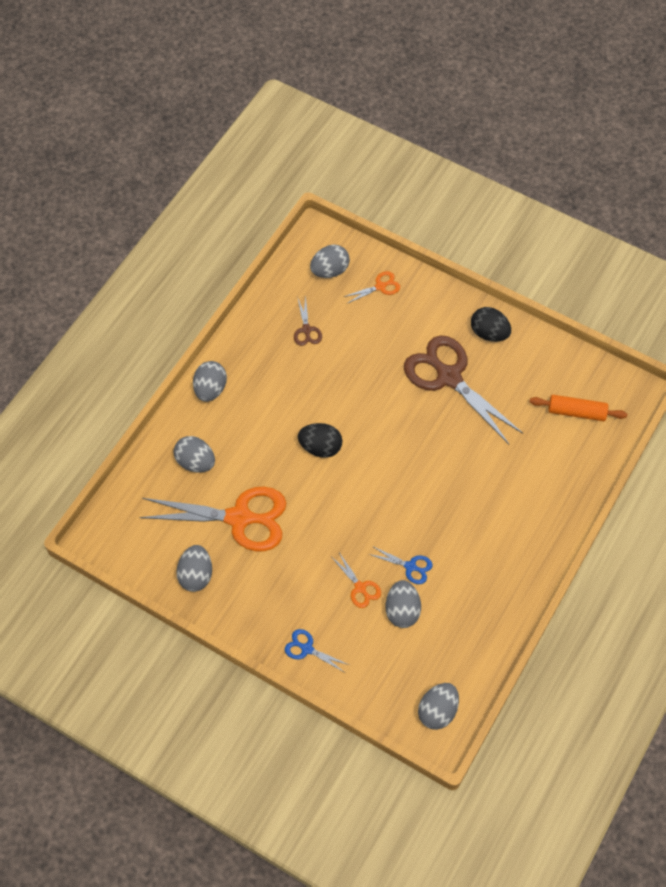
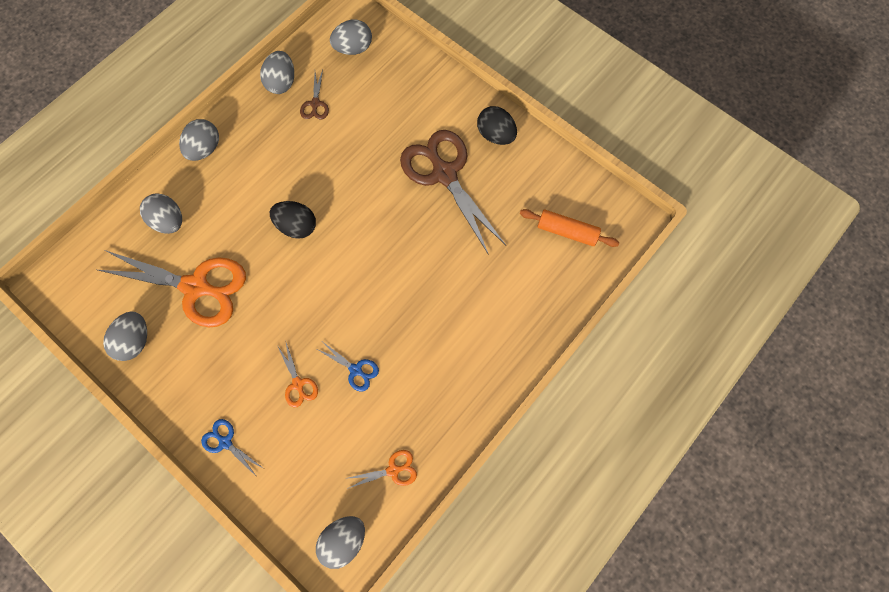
camera: 10 degrees right, 10 degrees up
orange scissors [344,271,400,303] -> orange scissors moved to [344,450,417,489]
grey egg [386,580,421,628] -> grey egg moved to [260,51,294,94]

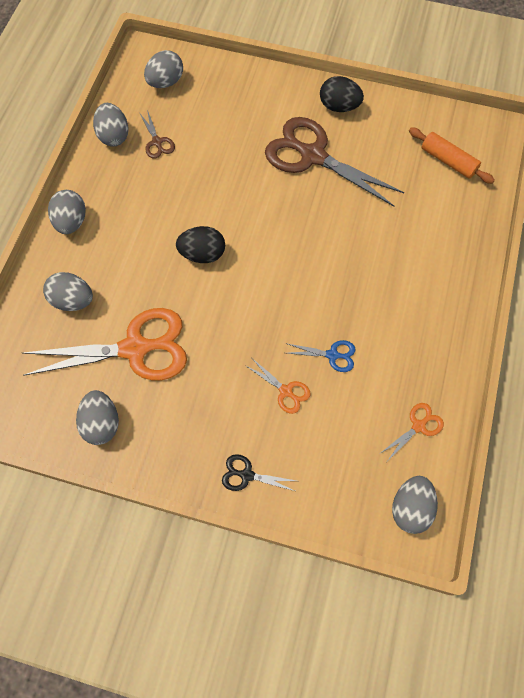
camera: 25 degrees left, 5 degrees down
blue scissors [201,419,263,477] -> black scissors [222,454,297,492]
orange rolling pin [520,209,619,247] -> orange rolling pin turned 45 degrees clockwise [409,127,495,184]

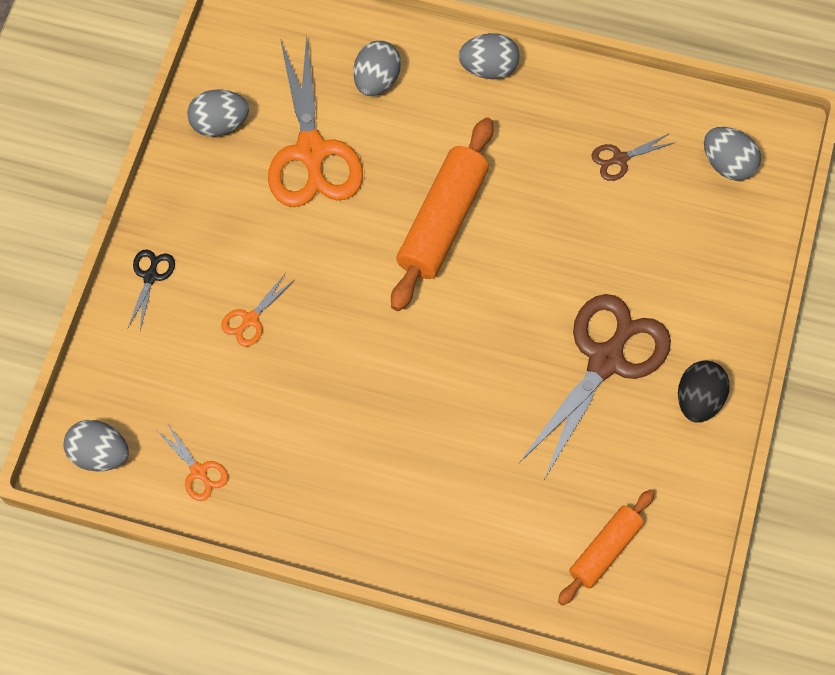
camera: 90 degrees right, 0 degrees up
grey egg [93,103,128,147] -> none
black egg [176,226,225,263] -> orange rolling pin [391,117,494,311]
blue scissors [286,340,355,372] -> none

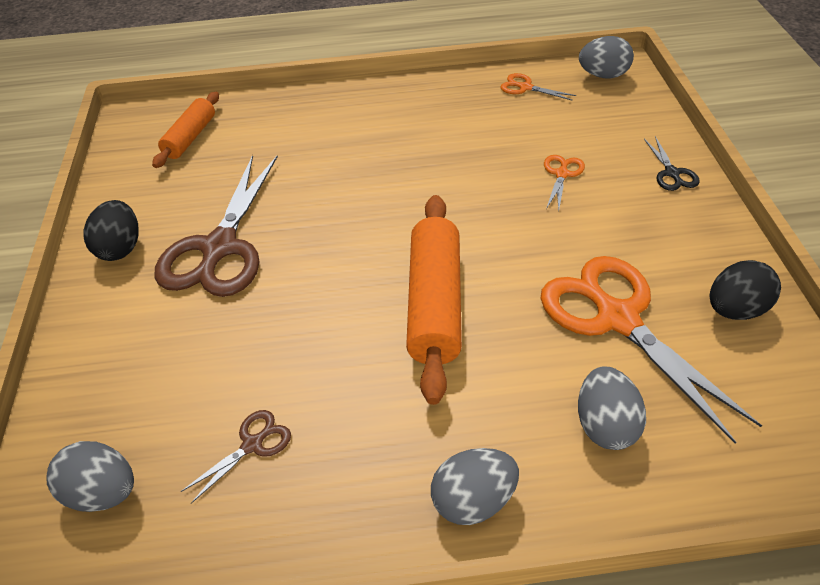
camera: 160 degrees right, 20 degrees down
grey egg [187,90,249,137] -> black egg [710,260,781,320]

